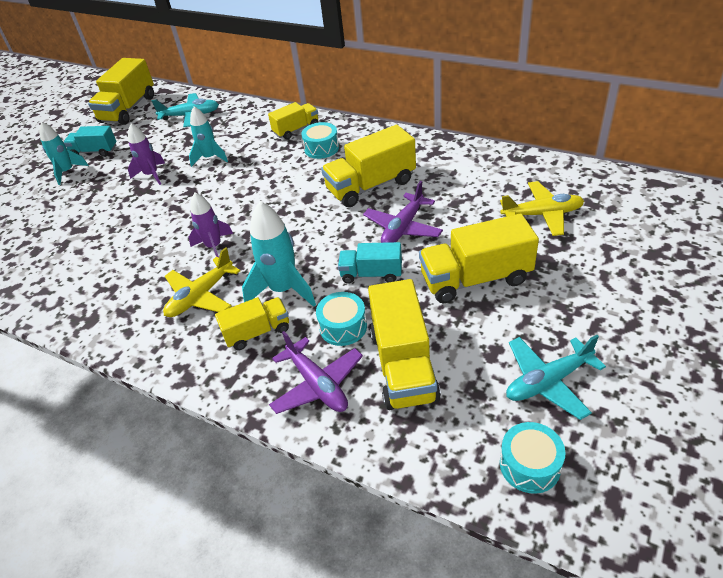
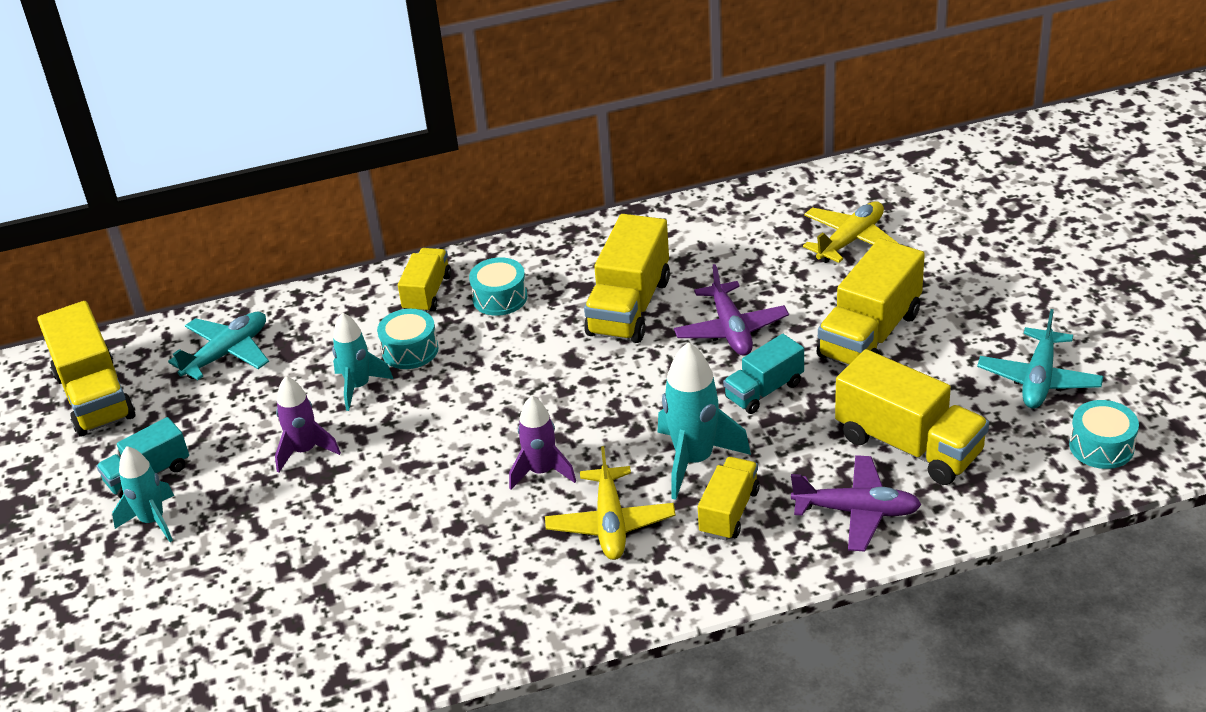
camera: 45 degrees left, 5 degrees down
turquoise drum [316,292,367,346] -> turquoise drum moved to [377,309,438,369]

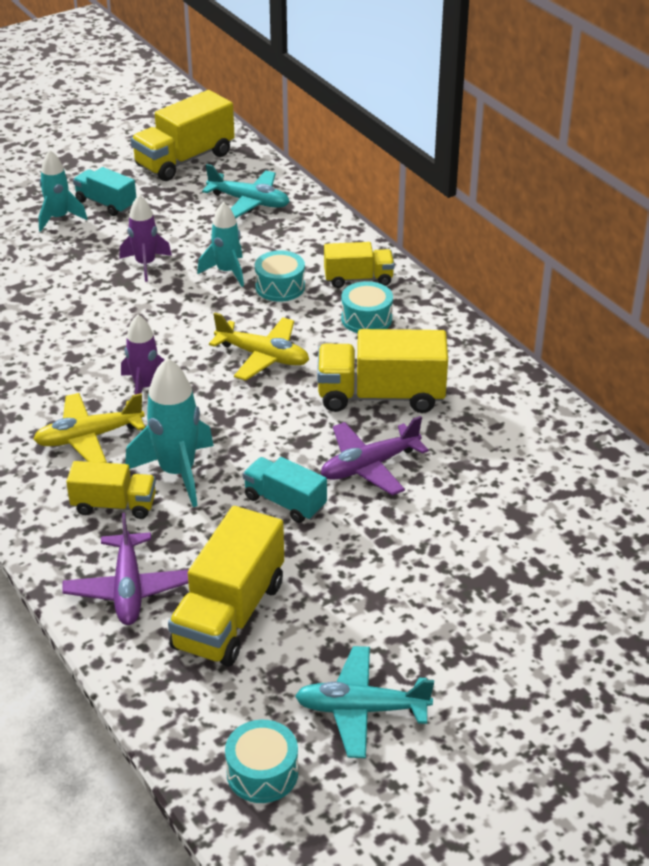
camera: 70 degrees right, 0 degrees up
yellow plane [803,201,899,263] -> yellow plane moved to [209,313,309,381]
yellow truck [817,238,925,365] -> none

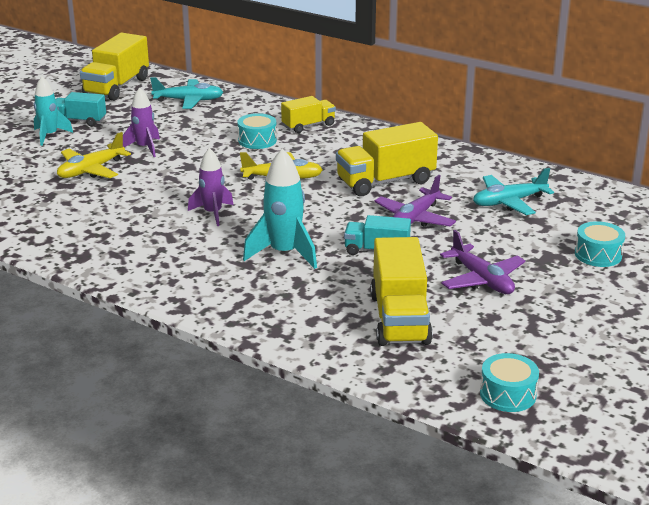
camera: 25 degrees left, 10 degrees down
yellow plane [33,393,145,463] -> yellow plane moved to [57,132,131,178]
purple plane [62,512,188,625] -> purple plane moved to [440,230,525,294]
yellow truck [66,461,156,519] -> none
turquoise rocket [197,202,244,287] -> none
turquoise plane [295,646,434,758] -> turquoise plane moved to [473,168,554,215]
turquoise drum [341,281,393,333] -> turquoise drum moved to [575,221,625,267]

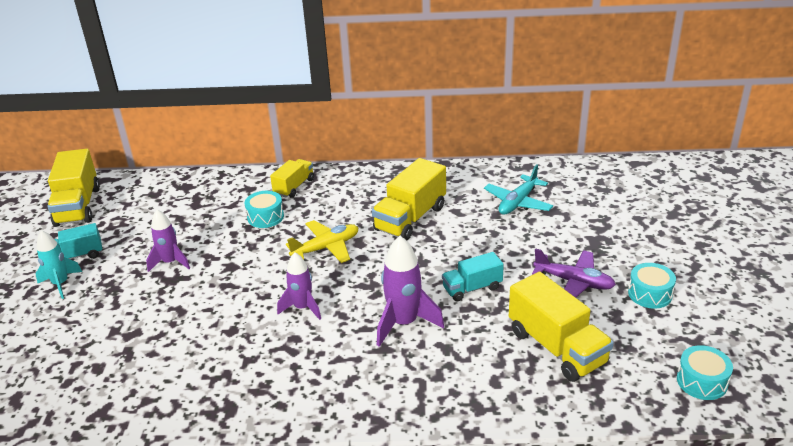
camera: 30 degrees left, 5 degrees up
yellow plane [57,132,131,178] -> none
turquoise plane [150,77,223,109] -> none
turquoise rocket [243,148,317,269] -> purple rocket [377,236,444,347]
purple plane [374,175,456,227] -> none
turquoise drum [575,221,625,267] -> turquoise drum moved to [628,263,676,309]

